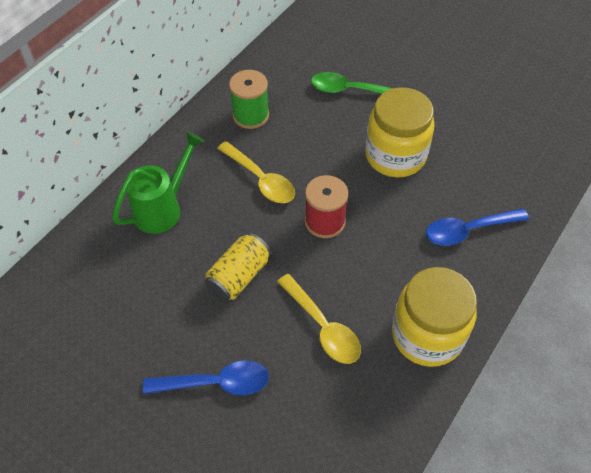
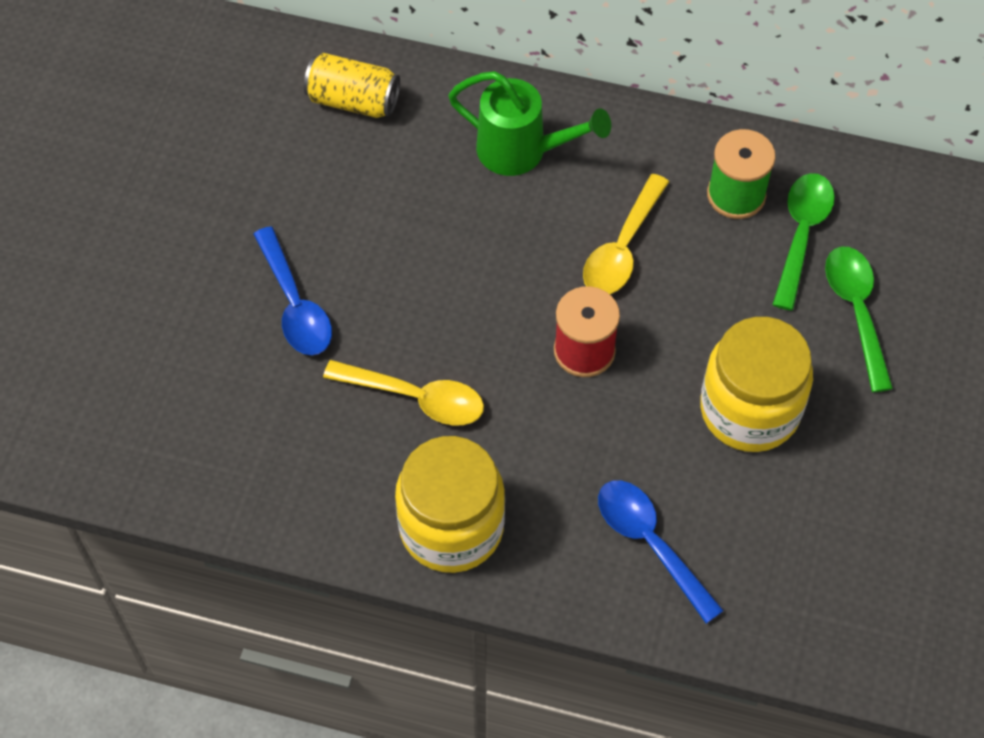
camera: 70 degrees right, 5 degrees up
yellow can [205,233,271,301] -> yellow can moved to [304,53,400,118]
yellow spoon [277,274,361,364] -> yellow spoon turned 105 degrees counterclockwise [323,360,484,426]
none -> green spoon [773,173,835,311]

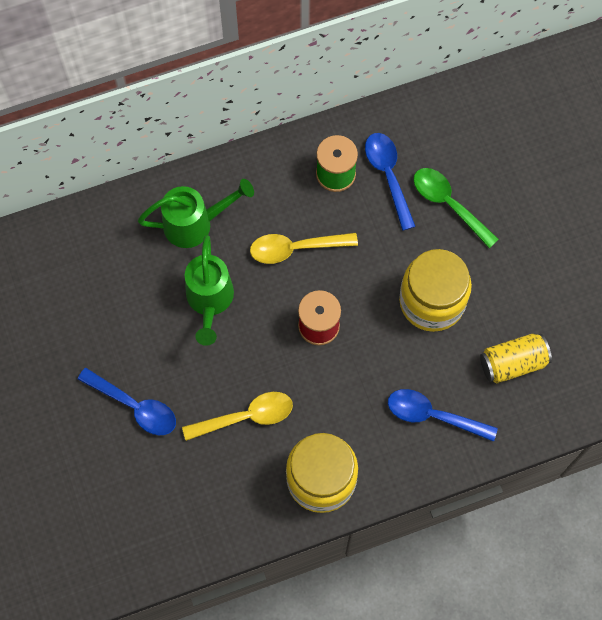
camera: 35 degrees left, 10 degrees up
yellow can [304,53,400,118] -> yellow can moved to [480,334,552,383]
yellow spoon [583,174,669,294] -> yellow spoon turned 90 degrees clockwise [250,233,358,264]
green spoon [773,173,835,311] -> blue spoon [365,133,416,231]
none -> green watering can [185,235,234,346]

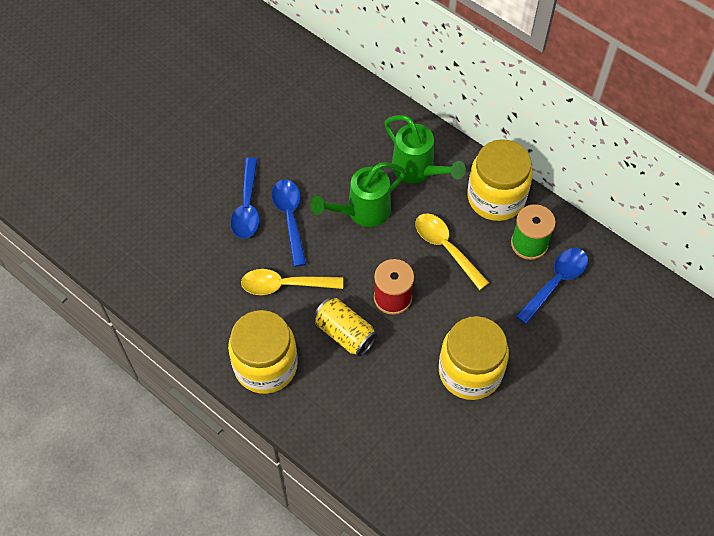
camera: 60 degrees right, 10 degrees down
yellow spoon [182,392,293,441] -> yellow spoon turned 135 degrees clockwise [241,269,343,295]
blue spoon [388,389,498,442] -> blue spoon moved to [272,179,306,267]
green spoon [413,168,499,248] -> none
yellow can [480,334,552,383] -> yellow can moved to [314,298,377,356]
none -> yellow jar [467,139,532,221]

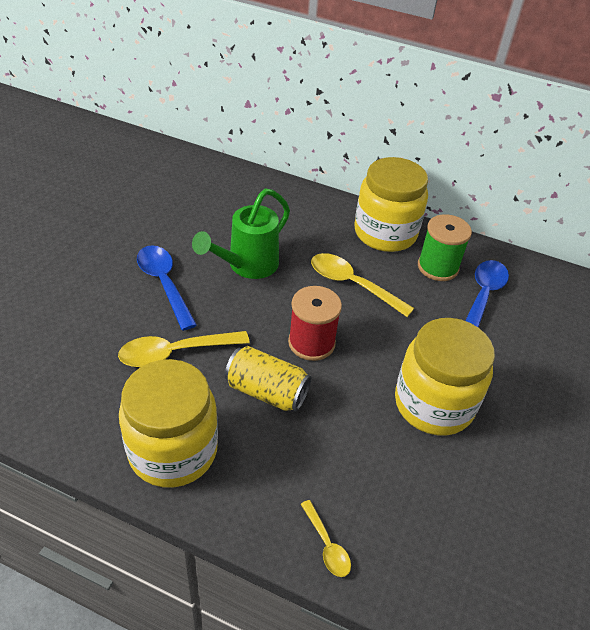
camera: 20 degrees left, 15 degrees down
blue spoon [231,157,260,239] -> none
green watering can [385,115,466,183] -> none
none -> yellow spoon [301,500,351,577]

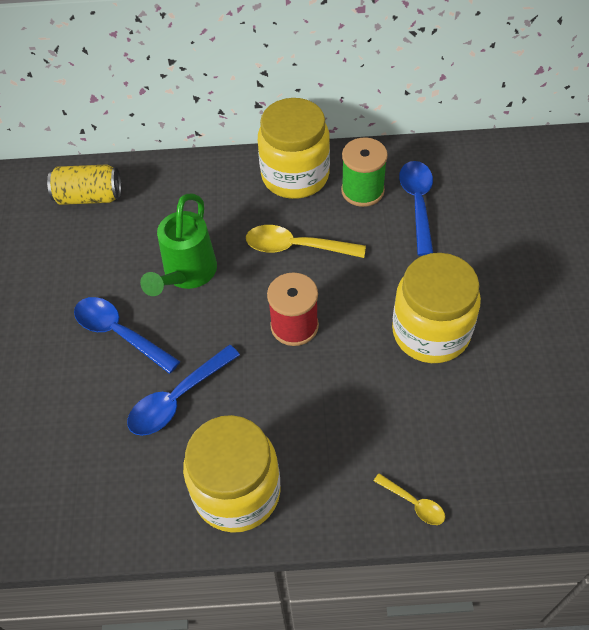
camera: 20 degrees left, 10 degrees up
yellow spoon [118,331,250,367] -> blue spoon [127,345,240,436]
yellow can [225,346,312,412] -> yellow can moved to [47,164,121,205]

